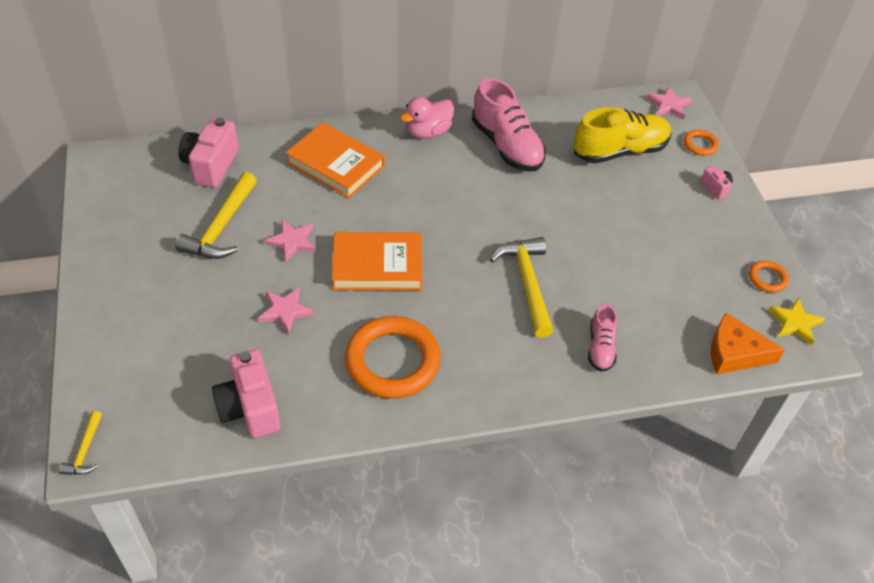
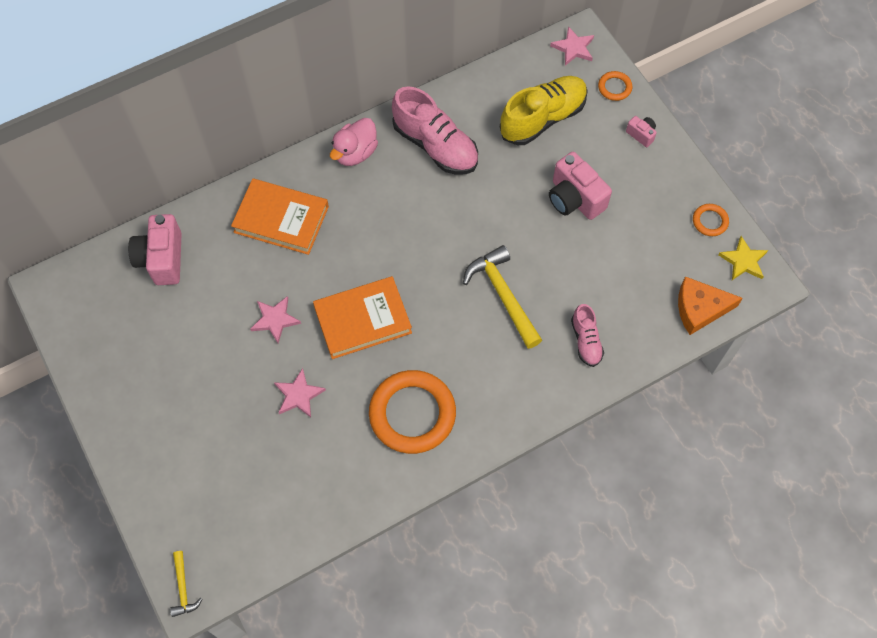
camera: 15 degrees left, 15 degrees up
yellow hammer [175,172,257,259] -> none
pink camera [212,349,281,438] -> pink camera moved to [549,152,612,220]

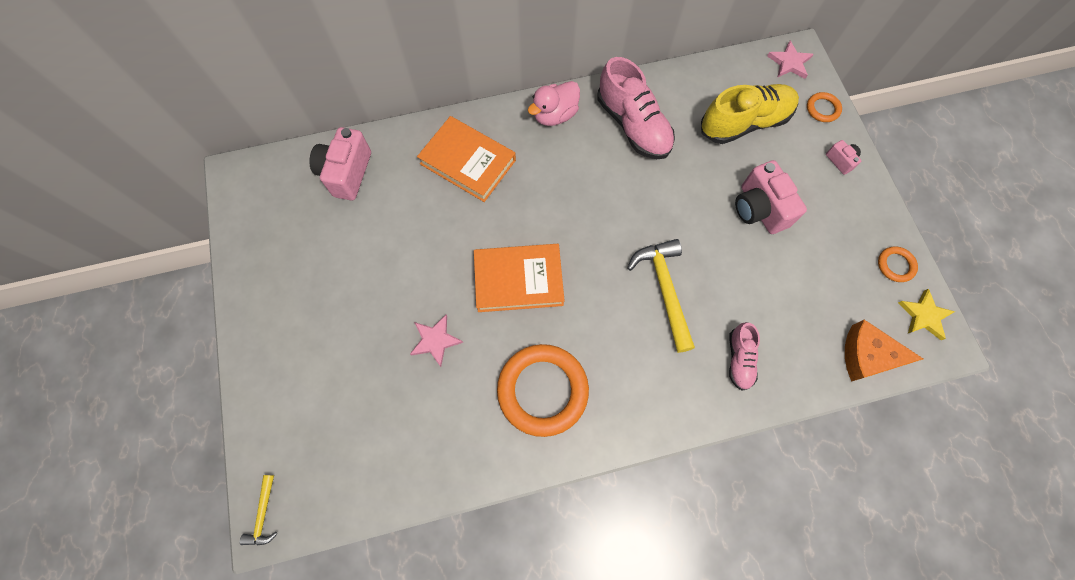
camera: 15 degrees right, 5 degrees up
pink star [250,296,301,343] -> none

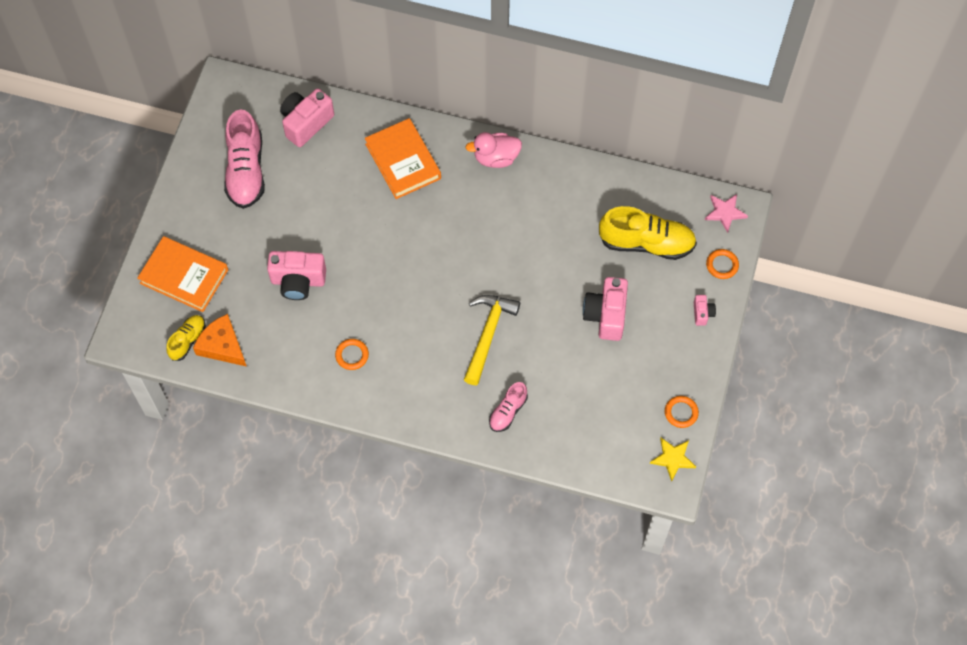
camera: 30 degrees right, 5 degrees down
yellow hammer [240,475,277,546] -> none
pink star [410,315,463,367] -> pink camera [267,251,326,300]
orange book [474,244,565,312] -> orange book moved to [137,236,228,312]
orange ring [497,344,589,437] -> orange ring [335,339,369,370], size x0.45
pink shoe [598,57,675,159] -> pink shoe moved to [224,110,265,209]
orange cheese [845,320,923,382] -> orange cheese moved to [193,314,247,367]
none -> yellow shoe [166,315,206,361]

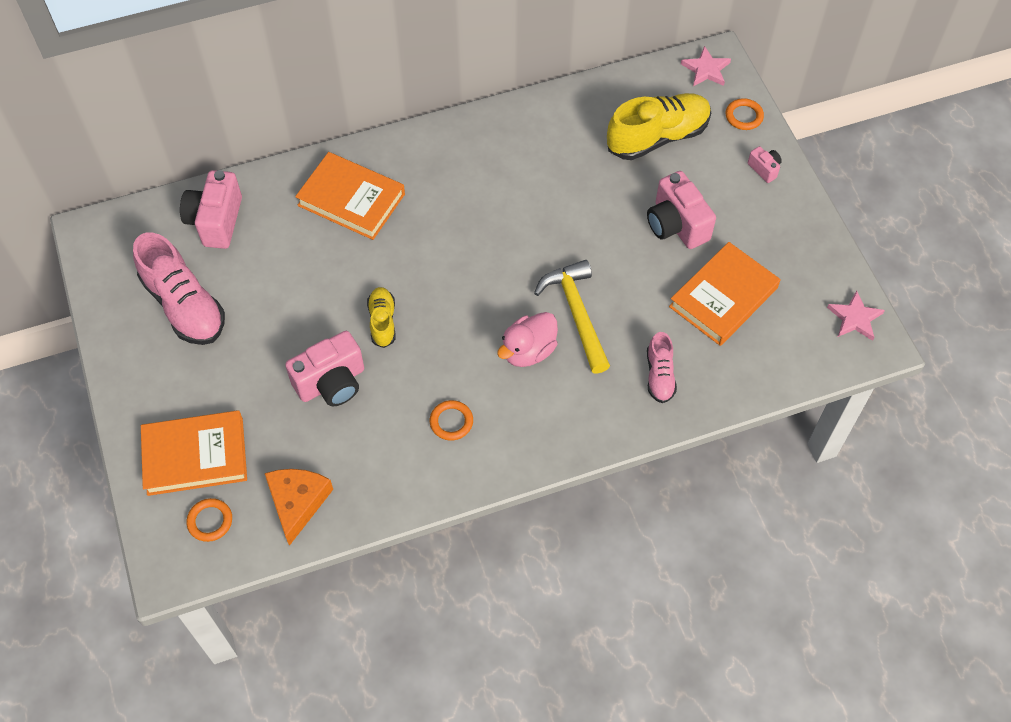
camera: 35 degrees left, 5 degrees down
yellow shoe [166,315,206,361] -> yellow shoe moved to [367,287,396,348]
orange cheese [193,314,247,367] -> orange cheese turned 90 degrees clockwise [265,469,333,546]
pink duck [465,132,522,168] -> pink duck moved to [497,312,558,367]
yellow star [650,438,696,482] -> pink star [827,290,885,341]
orange ring [665,396,699,428] -> orange ring moved to [186,498,232,542]
none -> orange book [669,242,780,346]

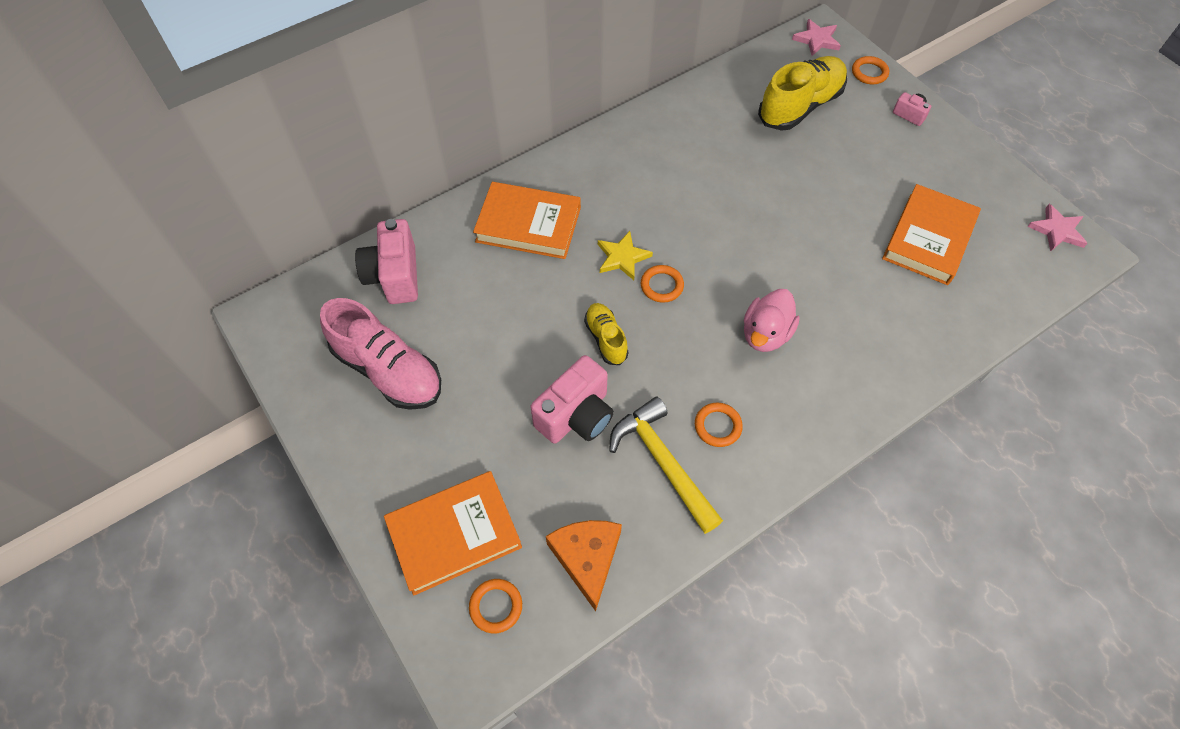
camera: 15 degrees left, 0 degrees up
yellow hammer [534,260,610,374] -> yellow hammer moved to [609,397,723,534]
pink camera [647,171,716,249] -> none
pink shoe [647,332,677,403] -> none
none -> yellow star [598,231,653,280]
none -> orange ring [641,265,684,303]

